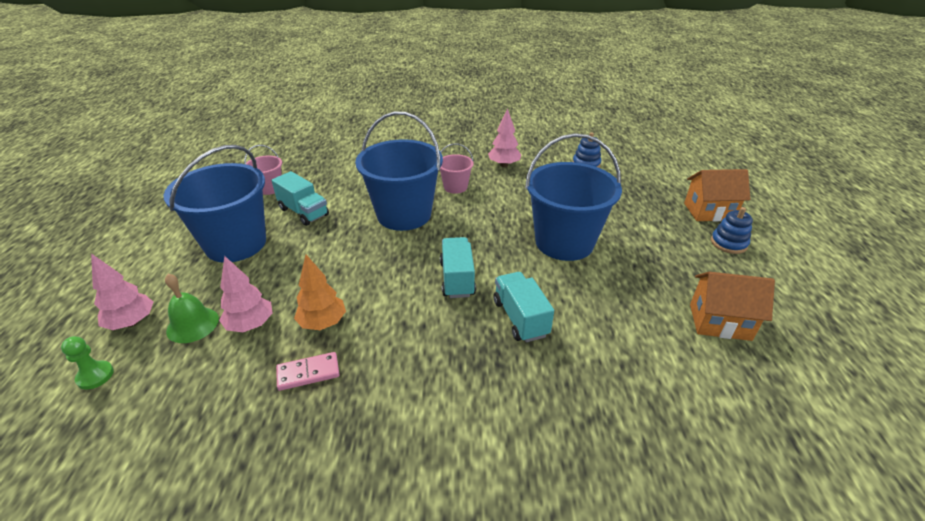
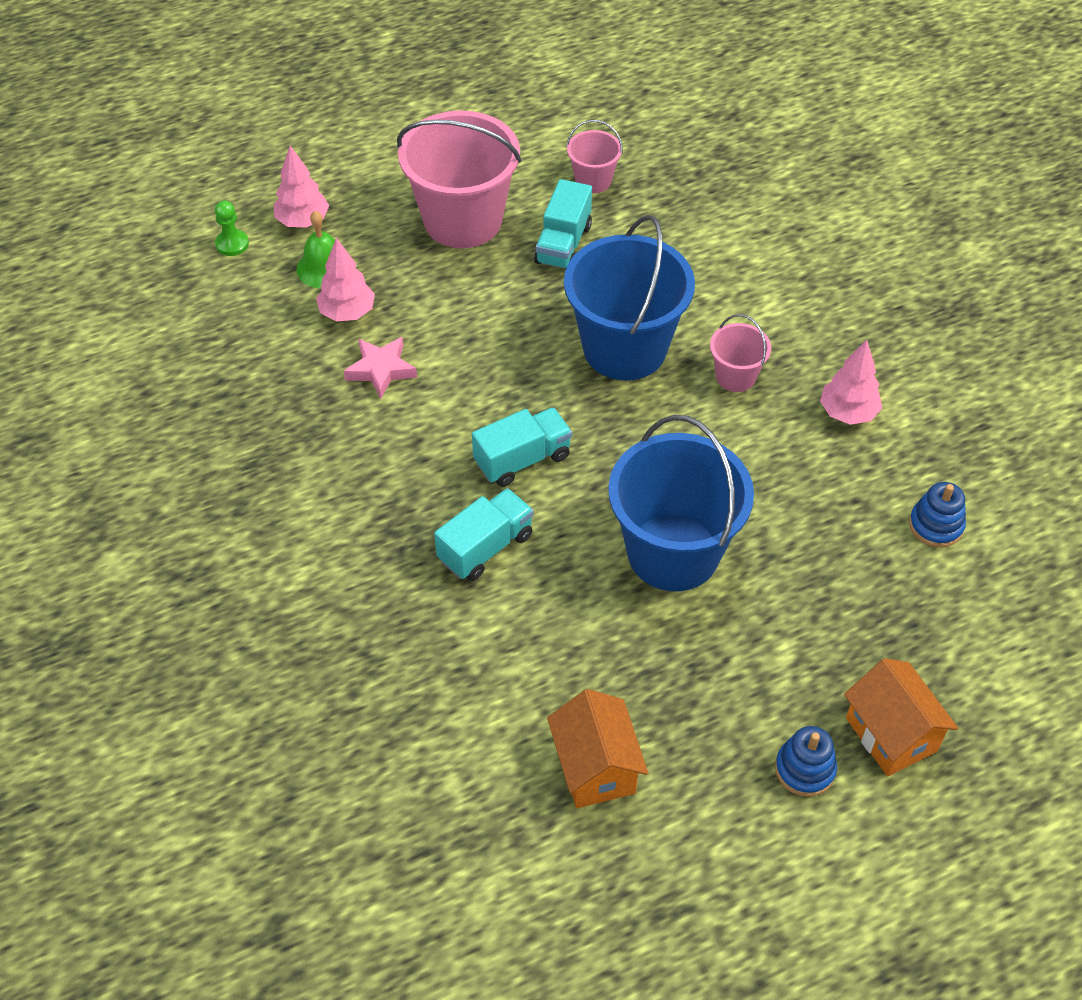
camera: 65 degrees right, 15 degrees up
blue bucket [163,145,266,263] -> pink bucket [397,110,522,248]
pink domino [276,352,340,391] -> none
orange tree [294,255,346,330] -> pink star [344,337,417,399]

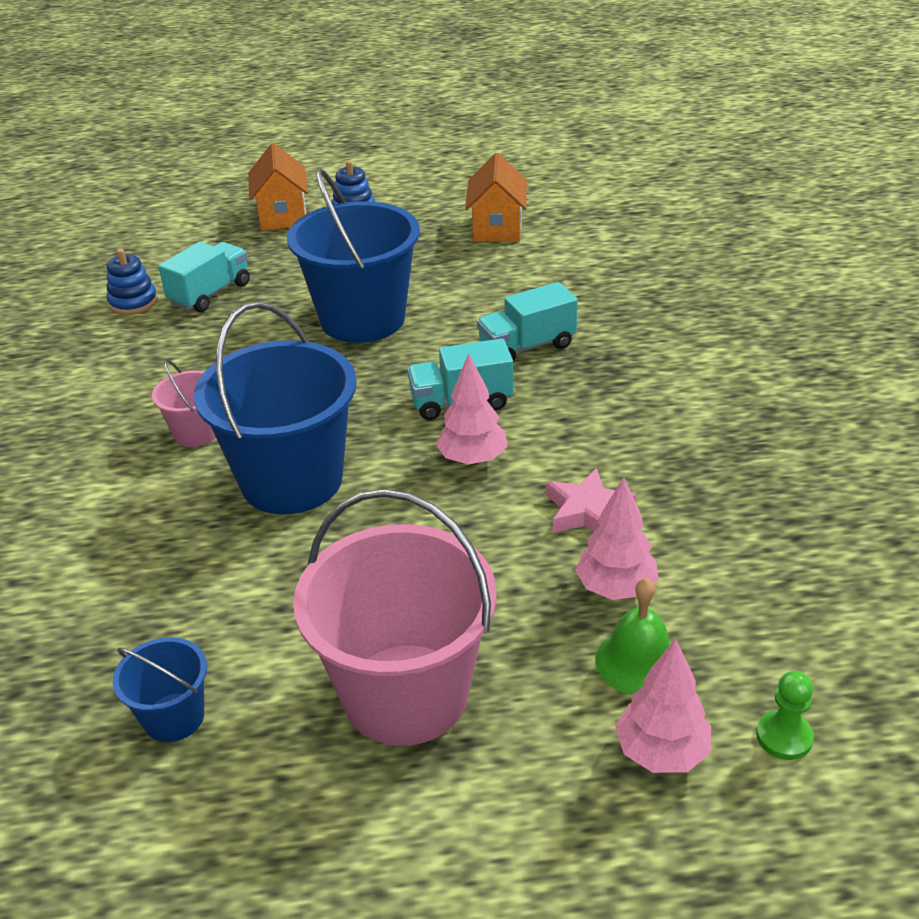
camera: 160 degrees left, 15 degrees down
turquoise truck [534,179,592,268] -> turquoise truck moved to [158,242,250,312]
pink bucket [567,120,623,193] -> blue bucket [113,637,207,742]
pink tree [820,340,882,425] -> pink tree moved to [436,353,508,465]

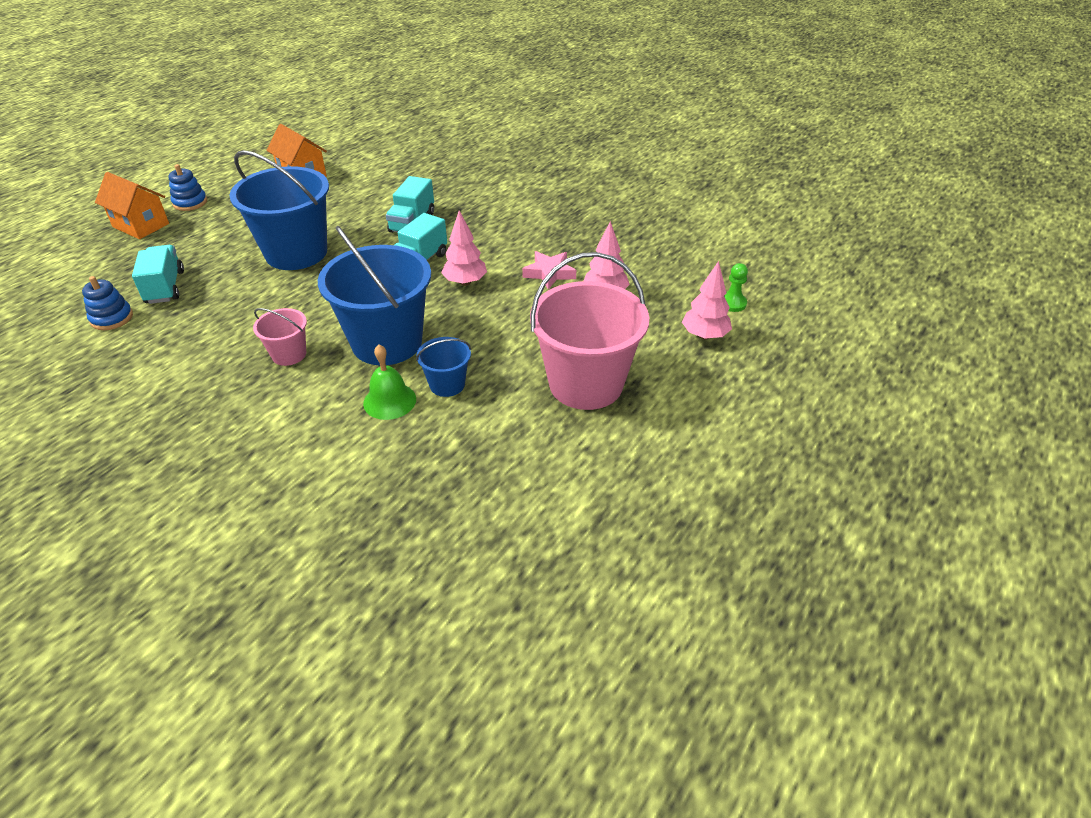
camera: 50 degrees left, 5 degrees up
blue bucket [113,637,207,742] -> blue bucket moved to [416,337,471,397]
green bell [596,578,671,695] -> green bell moved to [363,345,416,420]

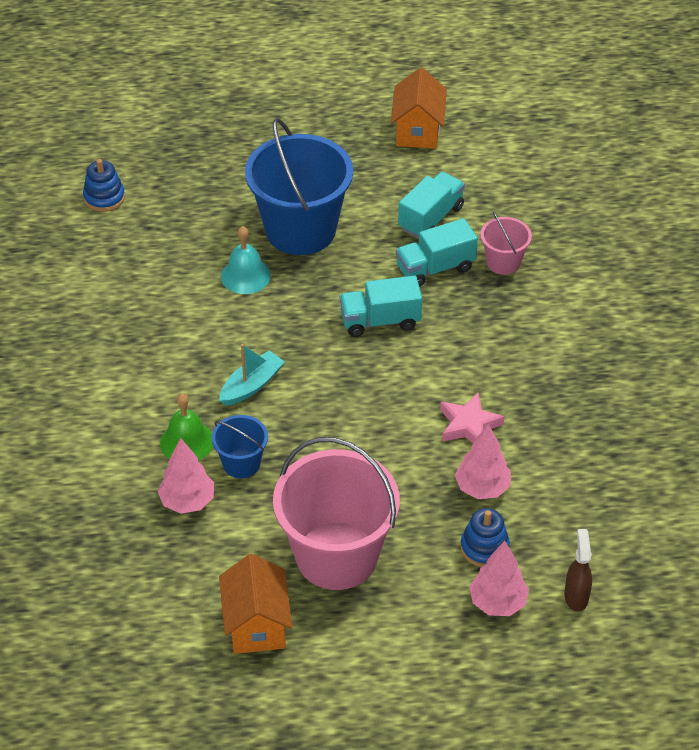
camera: 50 degrees right, 5 degrees up
orange house [95,172,169,239] -> orange house moved to [219,554,292,654]
turquoise truck [132,245,184,304] -> turquoise truck moved to [398,172,465,239]
blue stacking toy [168,164,207,211] -> blue stacking toy moved to [461,508,510,567]
pink bucket [253,308,307,366] -> pink bucket moved to [480,212,532,275]
blue bucket [318,226,431,365] -> turquoise boat [219,344,285,406]
pink tree [441,210,487,286] -> pink tree moved to [158,438,214,514]
green pawn [724,263,748,312] -> brown spray bottle [564,529,592,612]
none -> turquoise bell [221,226,271,294]

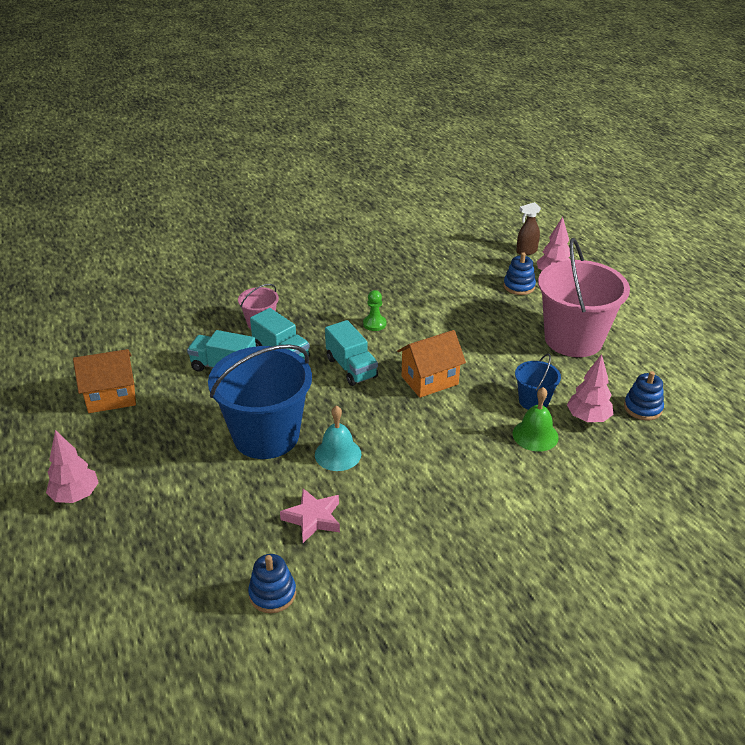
camera: 110 degrees left, 10 degrees down
turquoise boat [219,344,285,406] -> none
orange house [219,554,292,654] -> orange house moved to [397,330,466,398]
pink star [440,392,504,443] -> pink star moved to [280,488,340,543]
pink tree [455,424,511,499] -> pink tree moved to [46,430,99,503]
none -> green pawn [363,290,386,331]
none -> blue stacking toy [624,371,664,420]

